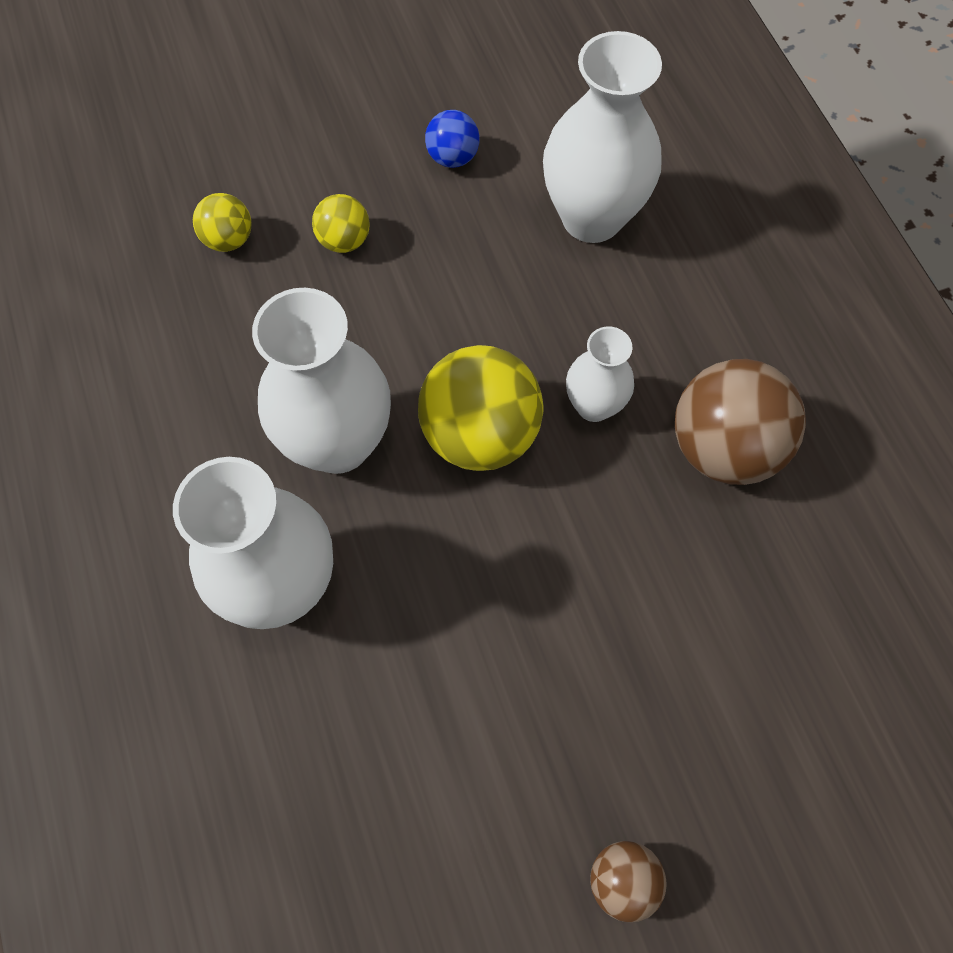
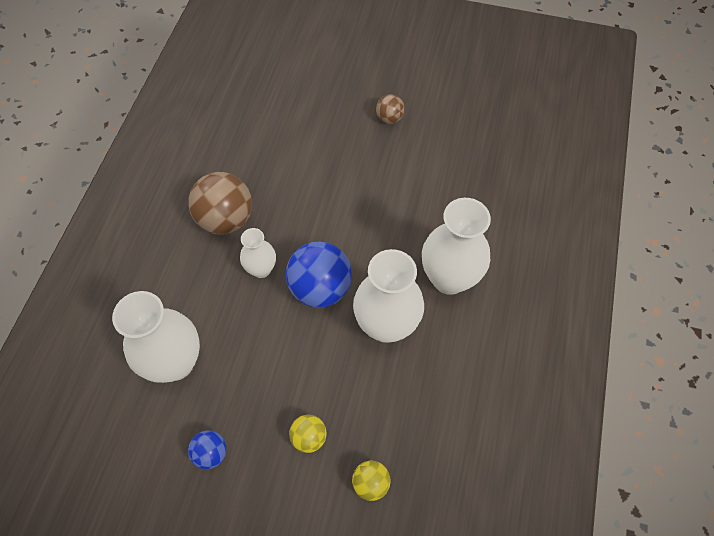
camera: 145 degrees left, 5 degrees down
yellow ball [418,345,543,471] -> blue ball [286,242,352,308]

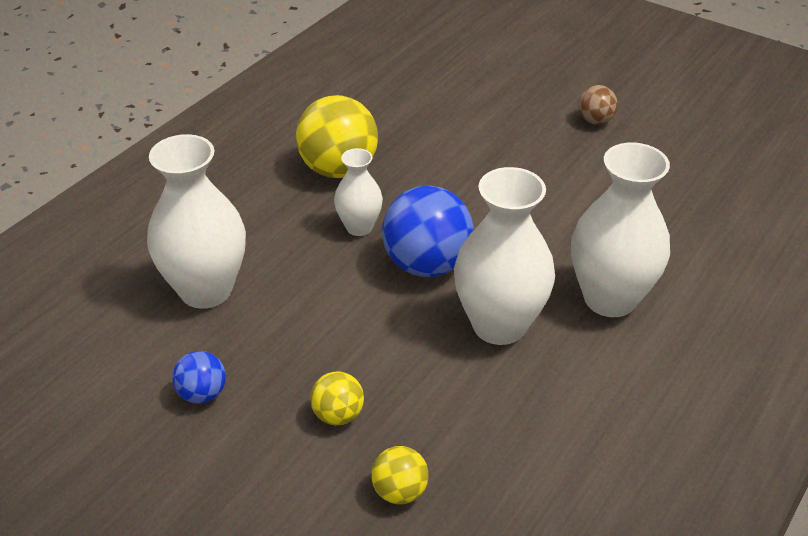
camera: 20 degrees right, 20 degrees down
brown ball [188,172,252,235] -> yellow ball [296,95,378,178]

